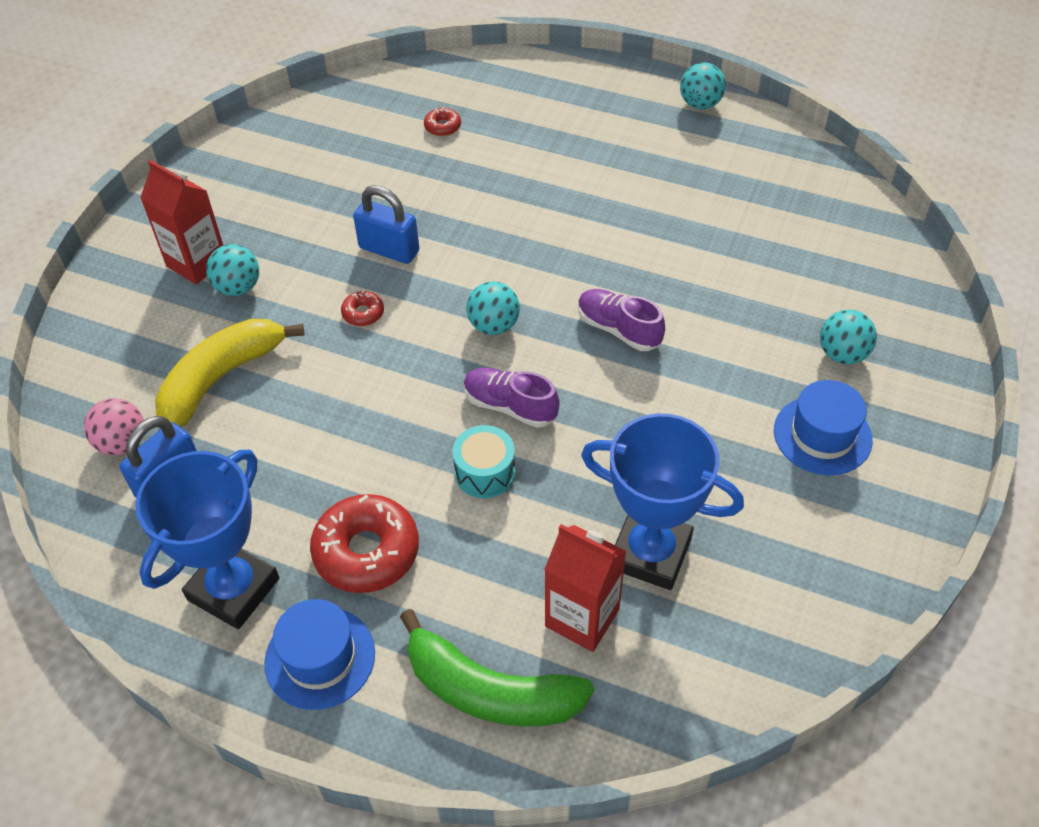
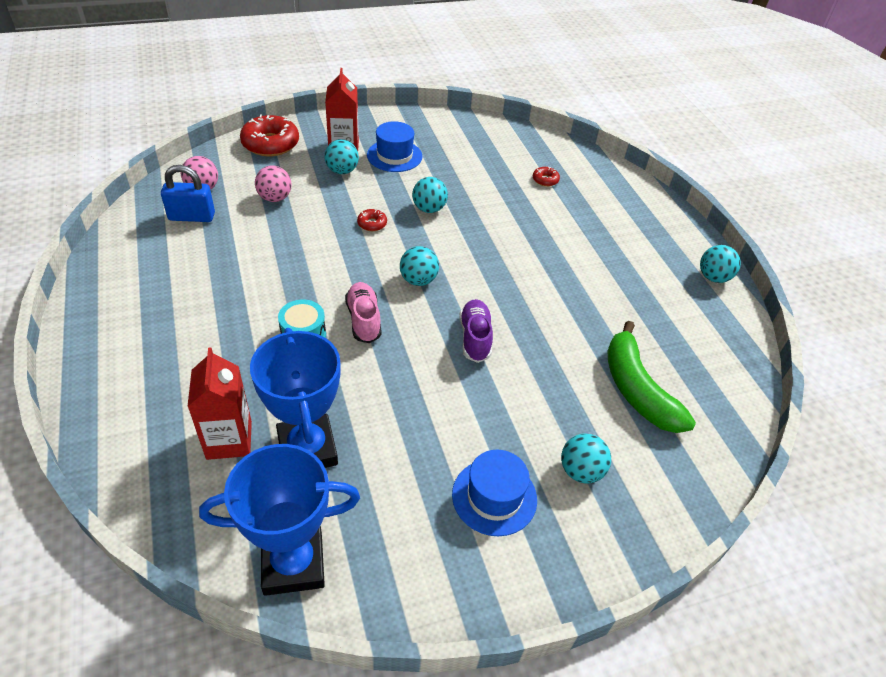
camera: 45 degrees right, 5 degrees down
blue trophy [135,450,279,629] -> blue trophy moved to [199,444,360,596]
yellow banana [155,319,305,428] -> pink ball [255,165,291,202]
blue hat [264,599,375,710] -> blue hat moved to [367,121,423,172]
red donut [310,494,419,593] -> red donut moved to [240,114,299,156]
blue padlock [353,185,419,264] -> turquoise ball [412,177,448,213]
green banana [400,609,594,727] -> green banana moved to [607,321,696,433]
purple shoe [464,368,560,428] -> pink shoe [345,282,382,343]

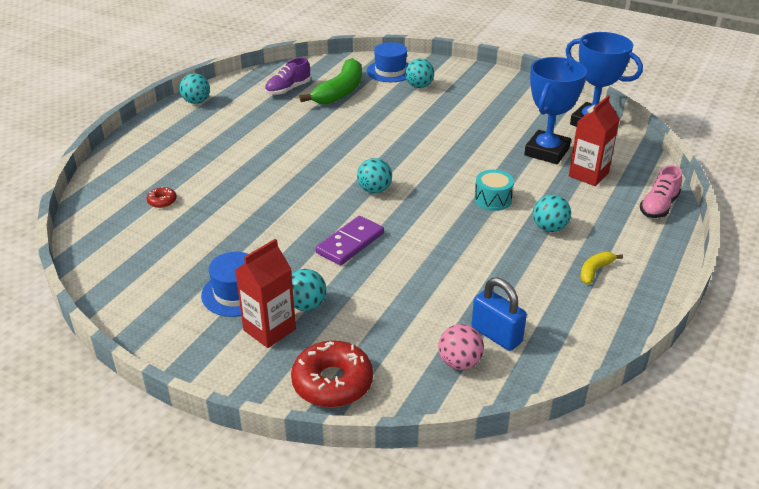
camera: 130 degrees left, 10 degrees down
pink ball [255,165,291,202] -> none
pink shoe [345,282,382,343] -> pink shoe moved to [640,165,682,218]
red donut [357,209,387,231] -> purple domino [315,216,384,265]
turquoise ball [412,177,448,213] -> turquoise ball moved to [533,195,571,232]
blue hat [452,450,537,536] -> blue hat moved to [367,42,409,82]
purple shoe [459,299,493,363] -> purple shoe moved to [265,57,311,95]
none -> yellow banana [580,252,623,284]

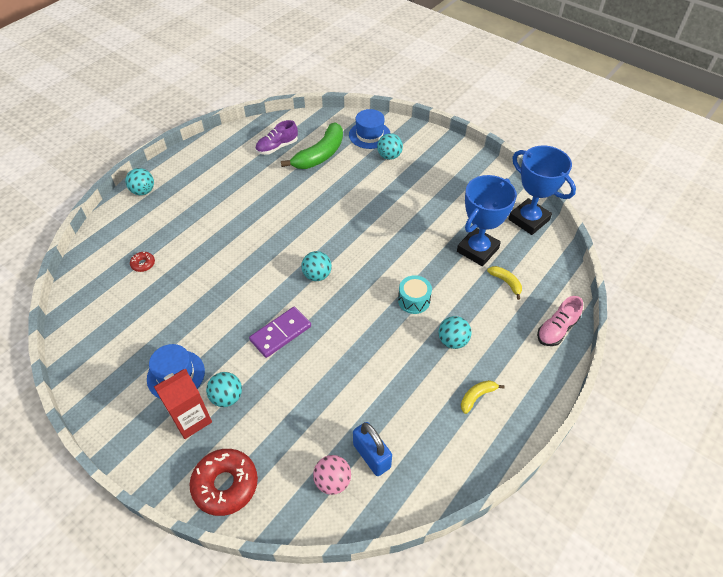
camera: 10 degrees right, 15 degrees up
turquoise ball [179,73,210,104] -> turquoise ball moved to [125,168,154,195]
red carton [569,95,620,186] -> yellow banana [487,266,522,300]

